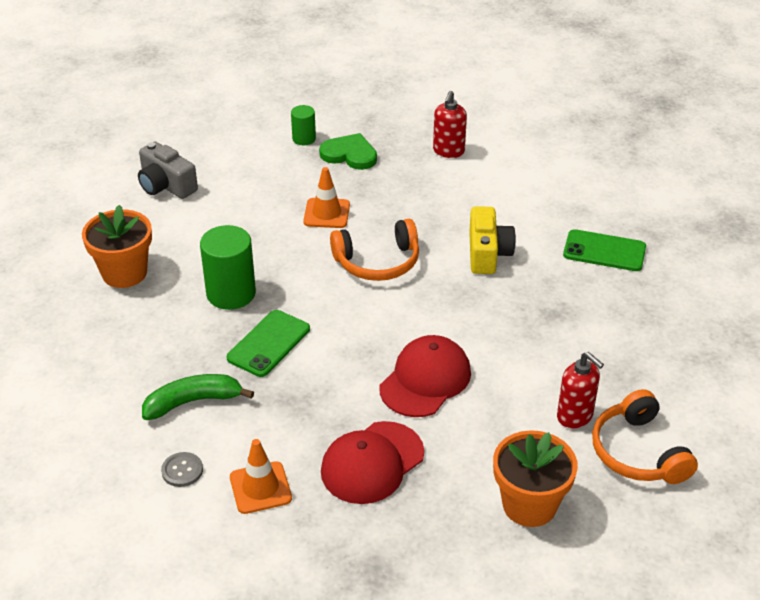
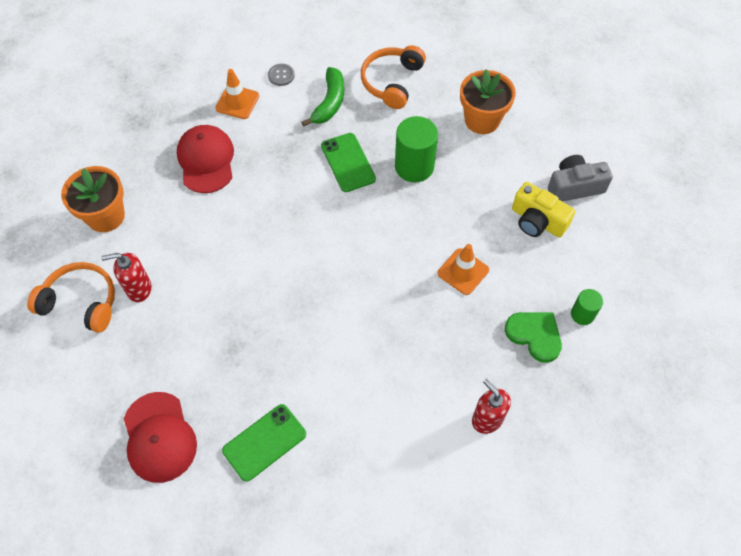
camera: 125 degrees right, 20 degrees up
green heart [319,133,377,170] -> green heart turned 105 degrees counterclockwise [505,312,562,363]
orange headphones [330,219,419,281] -> orange headphones moved to [361,45,426,109]
red cap [379,335,471,417] -> red cap moved to [124,392,197,483]
yellow camera [469,206,516,274] -> yellow camera moved to [512,182,575,237]

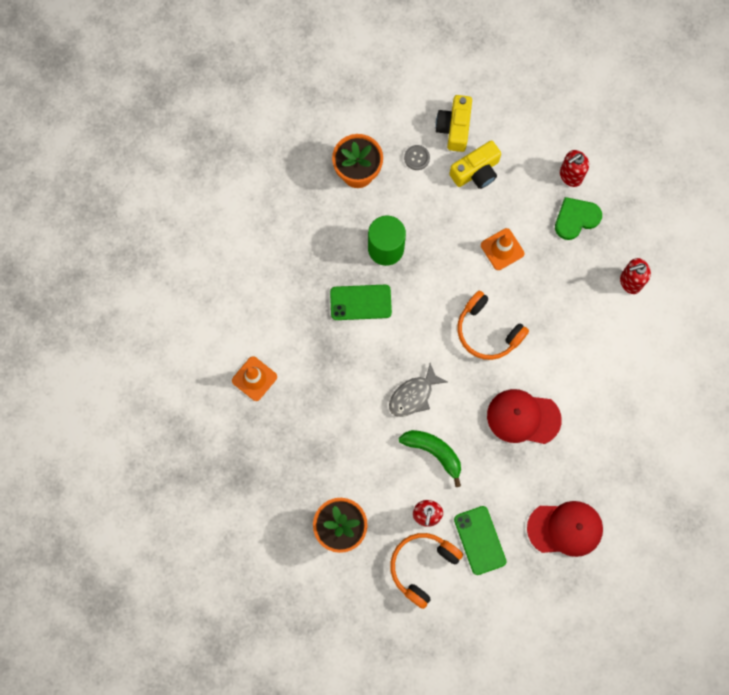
camera: 70 degrees left, 15 degrees up
red cap [177,125,234,193] -> red cap moved to [487,389,562,444]
green phone [222,404,306,482] -> green phone moved to [454,506,506,575]
grey button [268,64,295,86] -> grey button moved to [404,145,430,170]
green banana [301,67,344,127] -> green banana moved to [398,430,461,487]
orange headphones [361,45,426,109] -> orange headphones moved to [457,291,529,360]
grey camera [548,155,613,201] -> yellow camera [435,95,472,152]
green cylinder [571,289,603,325] -> red soap dispenser [560,150,589,187]
none -> grey fish [389,363,447,417]

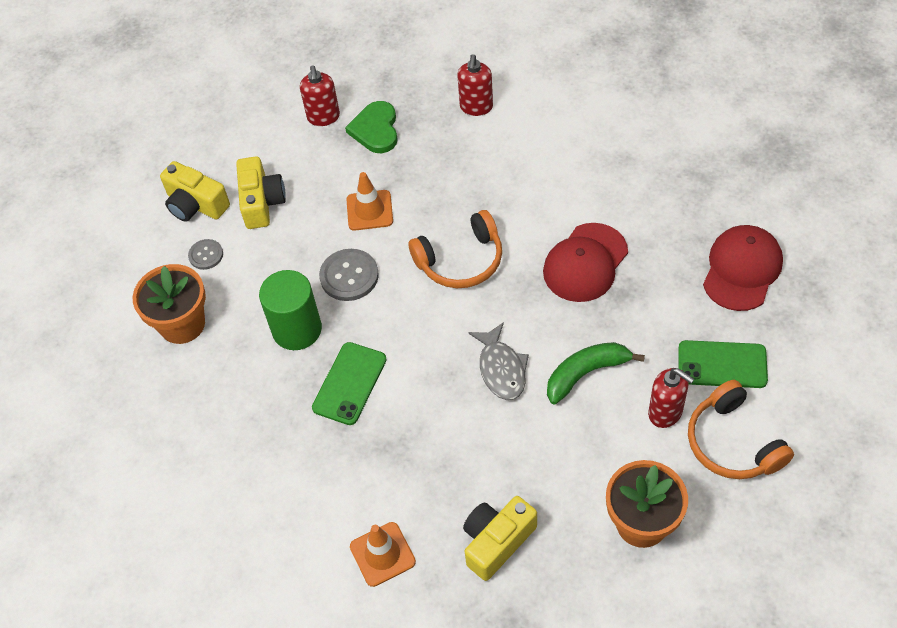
camera: 60 degrees left, 20 degrees down
none -> grey button [319,249,379,301]
none -> yellow camera [463,496,537,581]

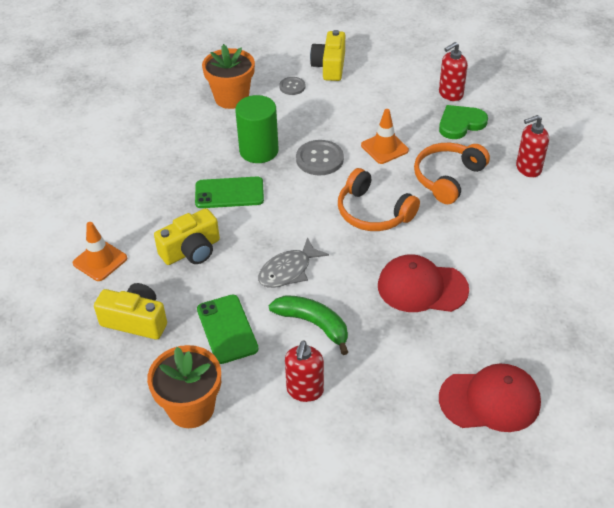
camera: 60 degrees right, 10 degrees down
yellow camera [236,156,286,229] -> yellow camera moved to [154,208,220,265]
green phone [678,340,768,388] -> green phone moved to [197,295,259,364]
orange headphones [688,380,794,479] -> orange headphones moved to [414,143,490,204]

